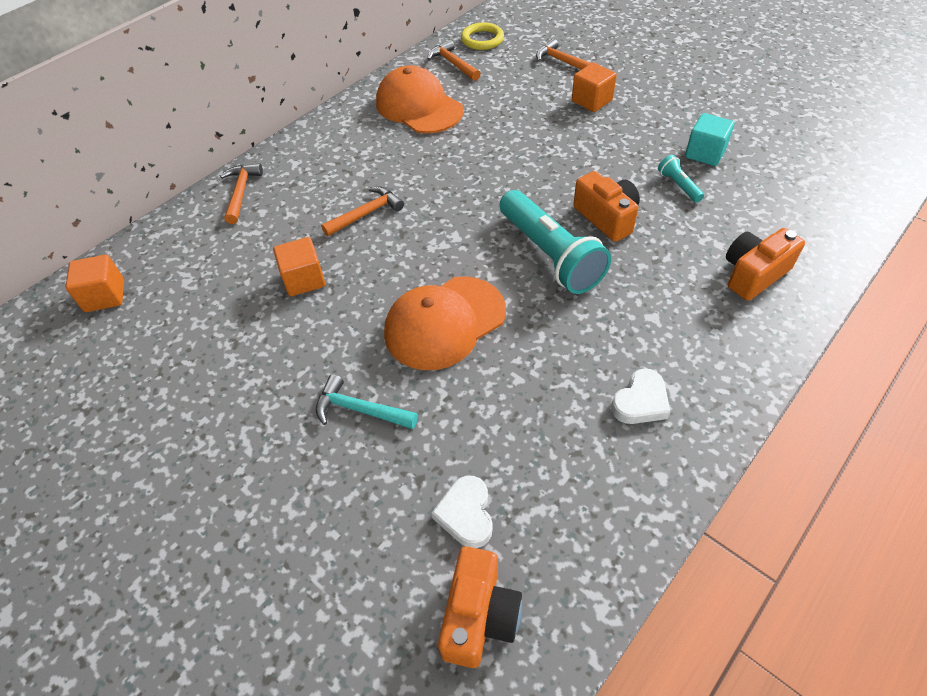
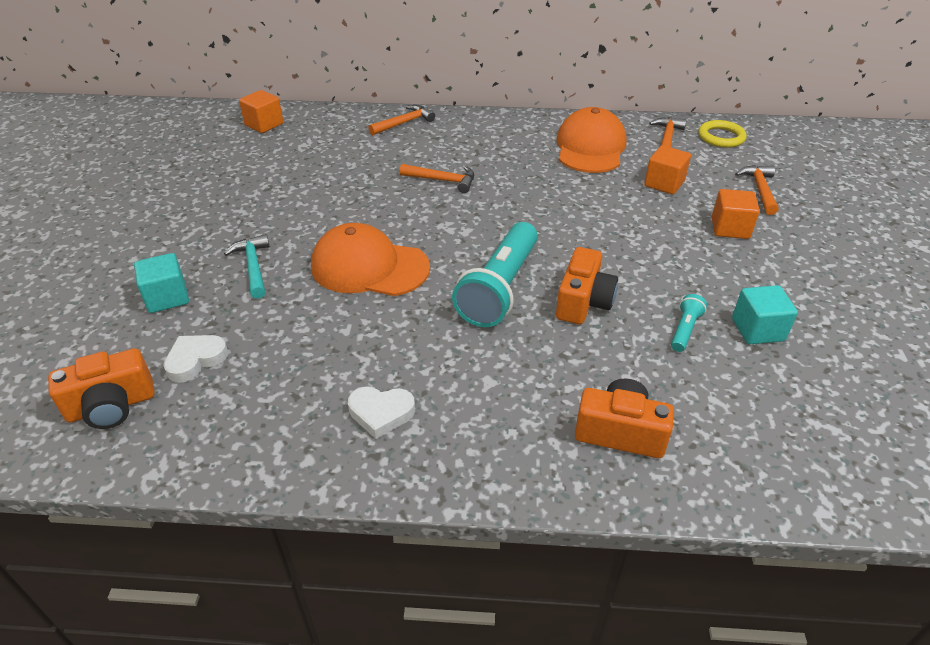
camera: 50 degrees right, 10 degrees down
orange cube [273,237,325,296] -> orange cube moved to [644,145,691,194]
none -> turquoise cube [134,253,189,313]

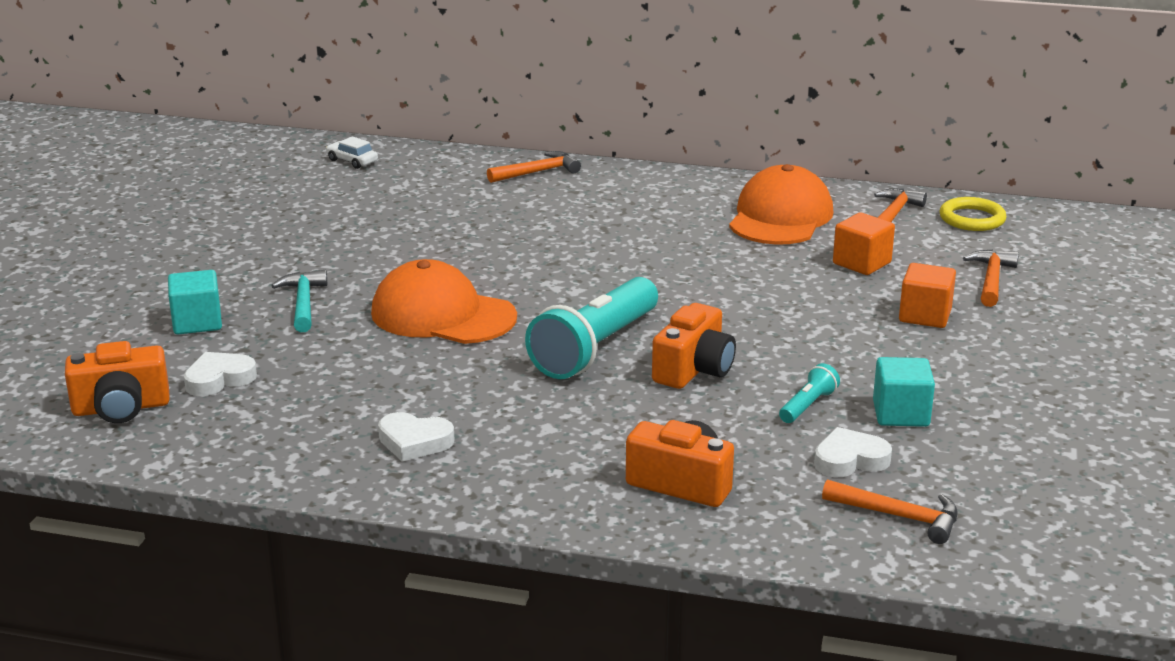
camera: 10 degrees right, 15 degrees down
orange cube [239,90,283,133] -> white car [326,136,378,169]
orange hammer [400,164,474,193] -> orange hammer moved to [822,479,958,544]
none -> white heart [814,427,892,477]

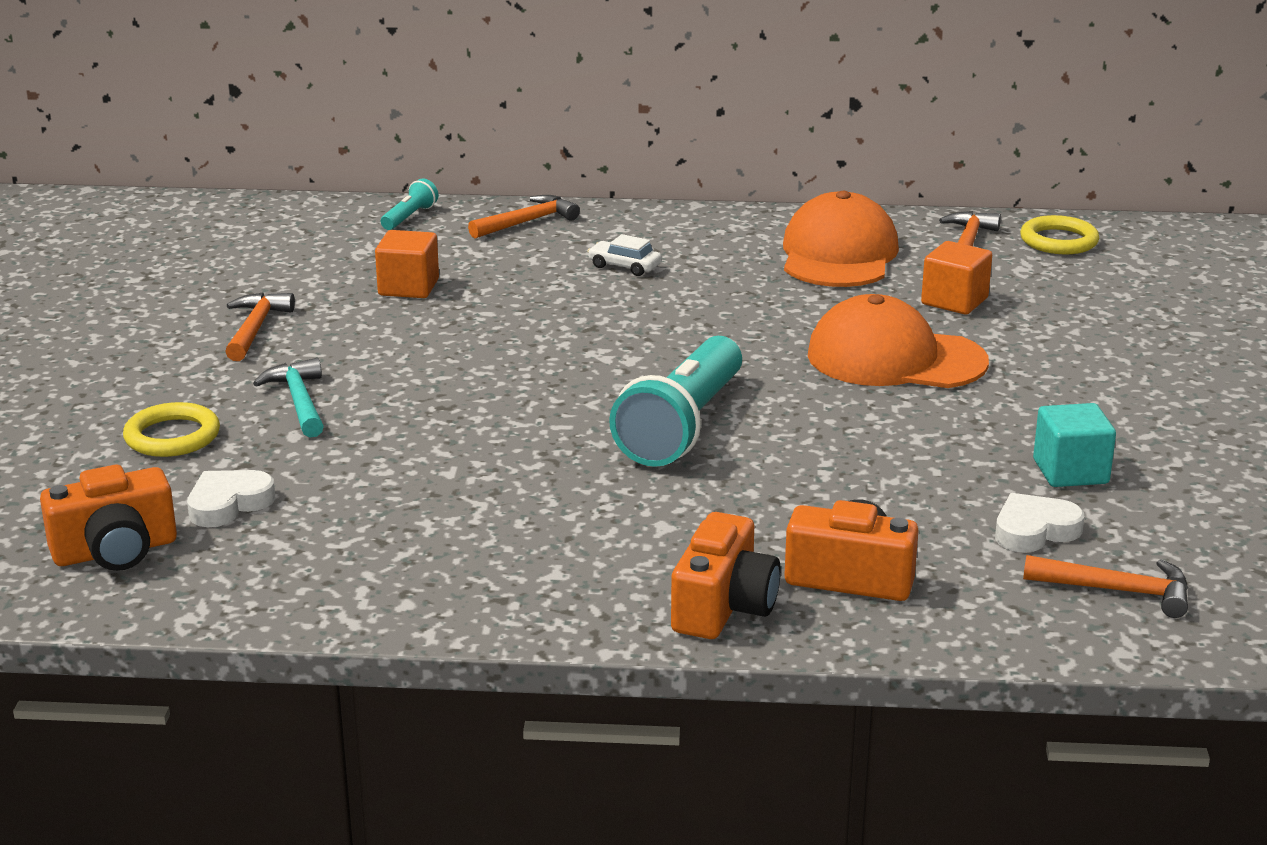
camera: 10 degrees left, 0 degrees up
turquoise cube [168,270,222,334] -> yellow ring [123,402,220,457]
white car [326,136,378,169] -> white car moved to [587,234,662,276]
orange cap [371,259,517,344] -> orange cap moved to [808,294,989,388]
white heart [378,412,454,462] -> none
orange camera [652,303,736,389] -> orange camera moved to [671,512,781,639]
turquoise flashlight [779,363,840,423] -> turquoise flashlight moved to [381,178,438,230]
orange cube [899,263,956,328] -> orange cube moved to [375,230,439,298]
orange hammer [963,250,1019,307] -> orange hammer moved to [225,293,295,361]

